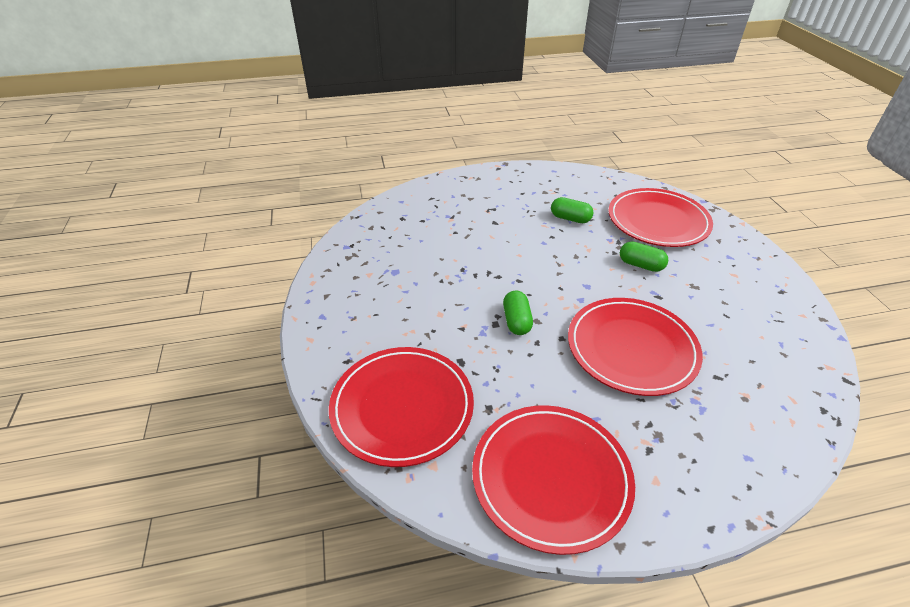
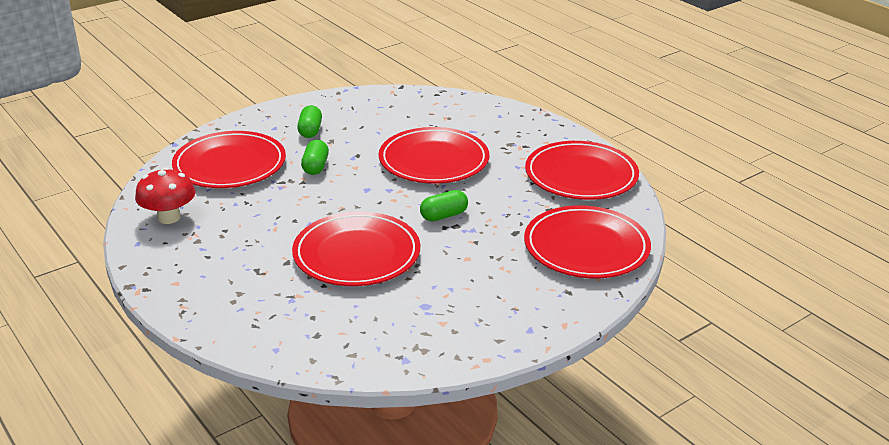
camera: 115 degrees left, 10 degrees down
green capsule [551,197,594,223] -> green capsule moved to [297,105,322,138]
none -> red mushroom [135,167,196,224]
none -> red plate [292,212,420,286]

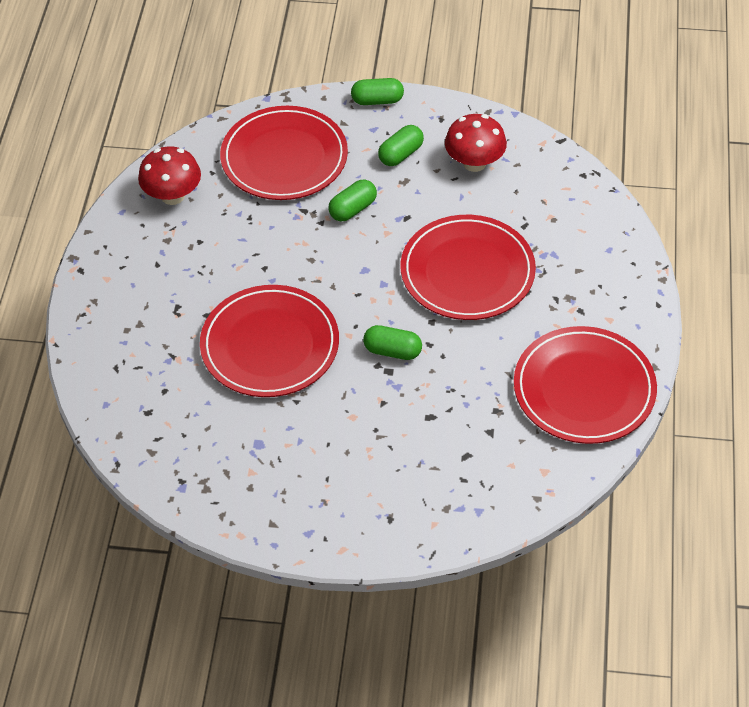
camera: 45 degrees right, 20 degrees up
red plate [524,205,651,279] -> none
none -> green capsule [351,78,404,105]
none -> red mushroom [445,114,507,172]

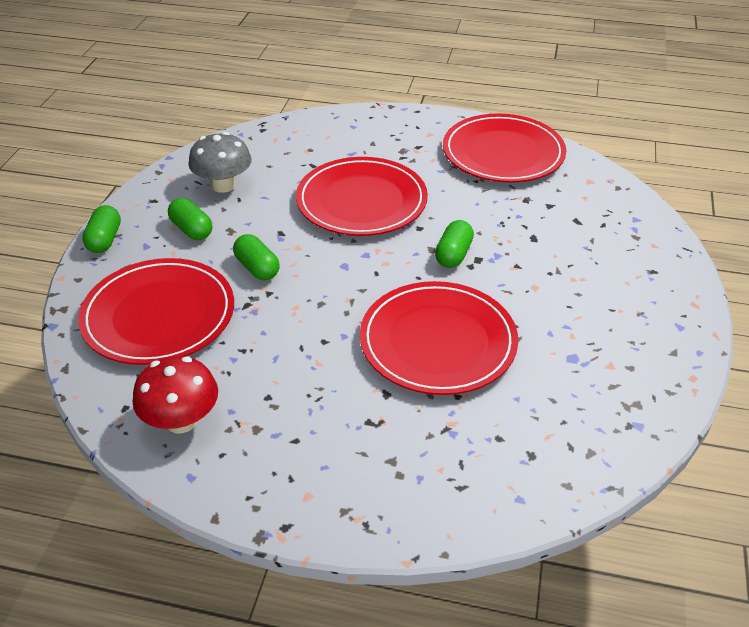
camera: 85 degrees left, 10 degrees down
red mushroom [445,114,507,172] -> grey mushroom [188,132,252,193]

